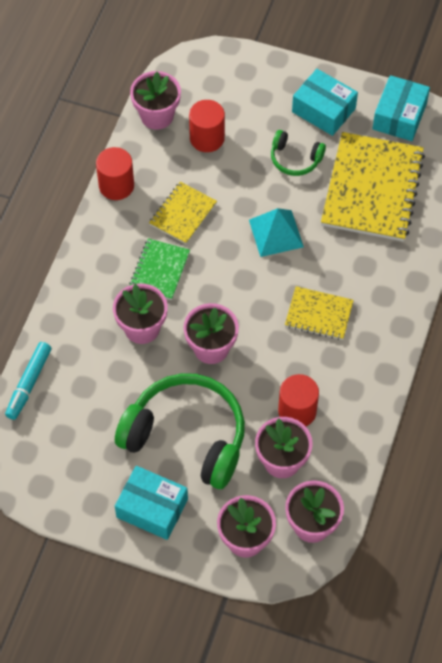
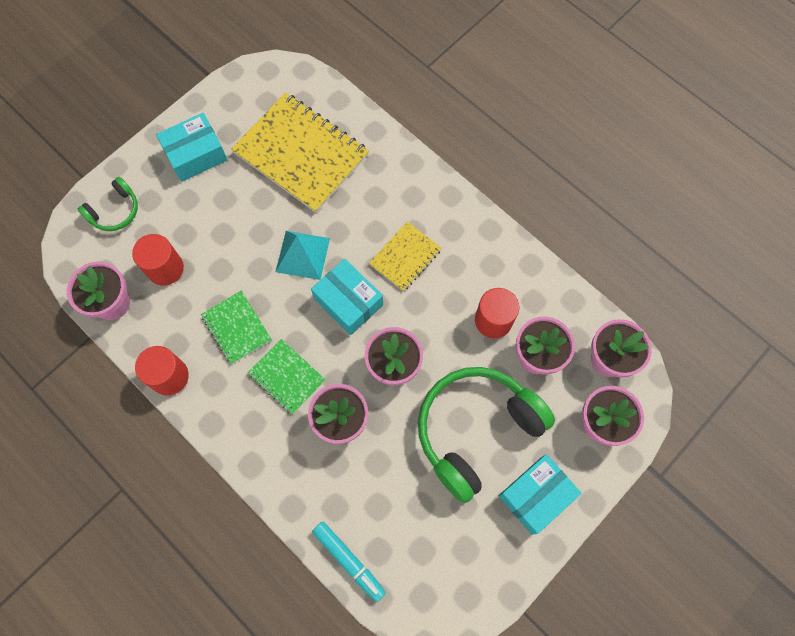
camera: 65 degrees left, 10 degrees up
yellow notebook [149,182,217,244] -> green notebook [201,291,271,364]
green headphones [271,130,326,176] -> green headphones moved to [78,177,138,231]
turquoise box [372,75,430,141] -> turquoise box moved to [311,259,383,335]

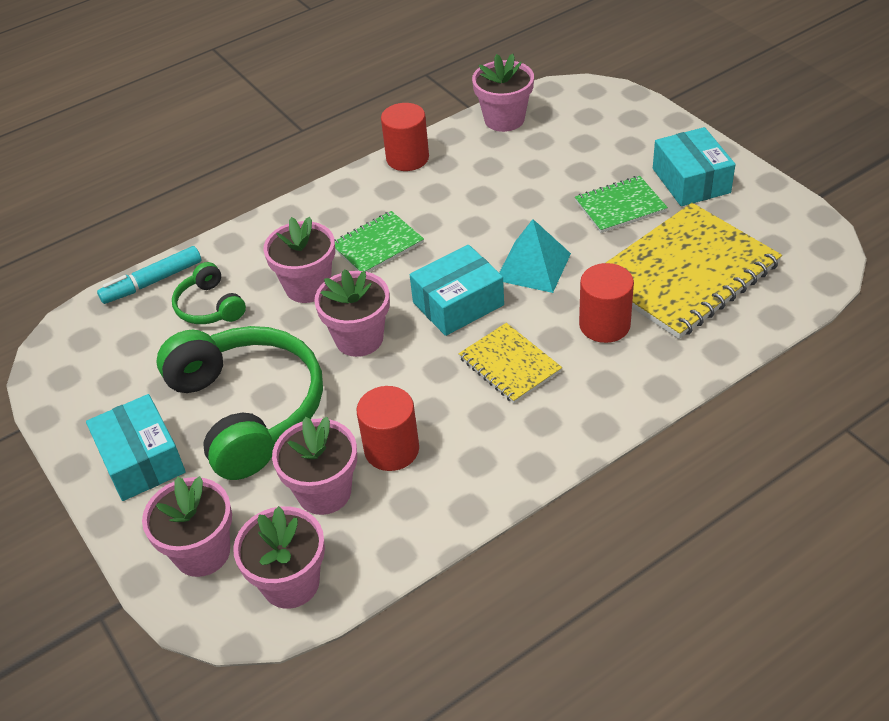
camera: 105 degrees right, 25 degrees down
green headphones [78,177,138,231] -> green headphones moved to [172,262,246,324]
red cylinder [132,234,184,285] -> red cylinder moved to [579,263,634,343]
green notebook [201,291,271,364] -> green notebook moved to [575,176,668,233]

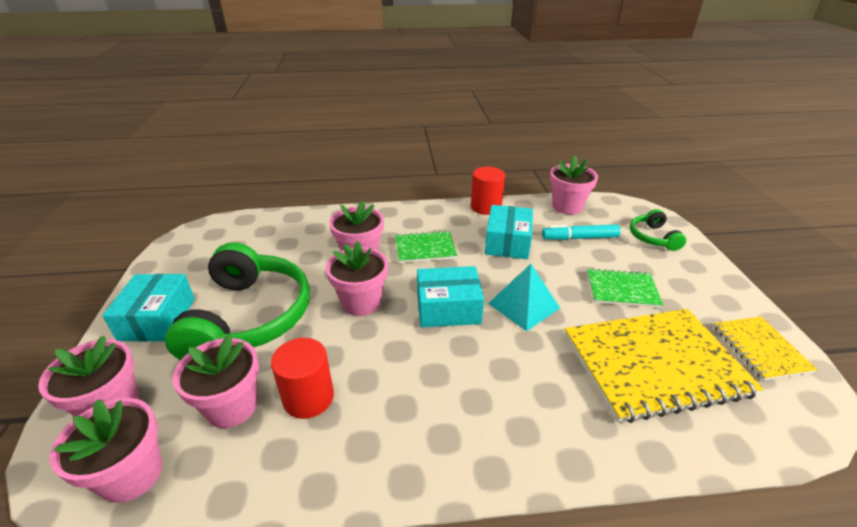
camera: 25 degrees right, 10 degrees down
turquoise marker [97,246,201,304] -> turquoise marker moved to [542,224,621,240]
green headphones [172,262,246,324] -> green headphones moved to [630,209,686,251]
yellow notebook [458,323,562,403] -> yellow notebook moved to [713,317,817,381]
red cylinder [579,263,634,343] -> none
turquoise box [653,127,735,206] -> turquoise box moved to [485,205,533,259]

